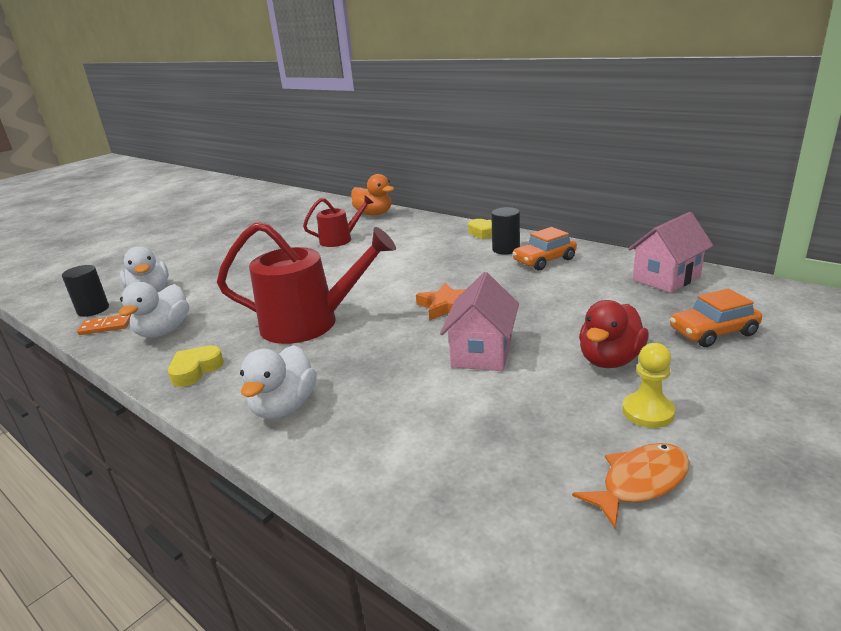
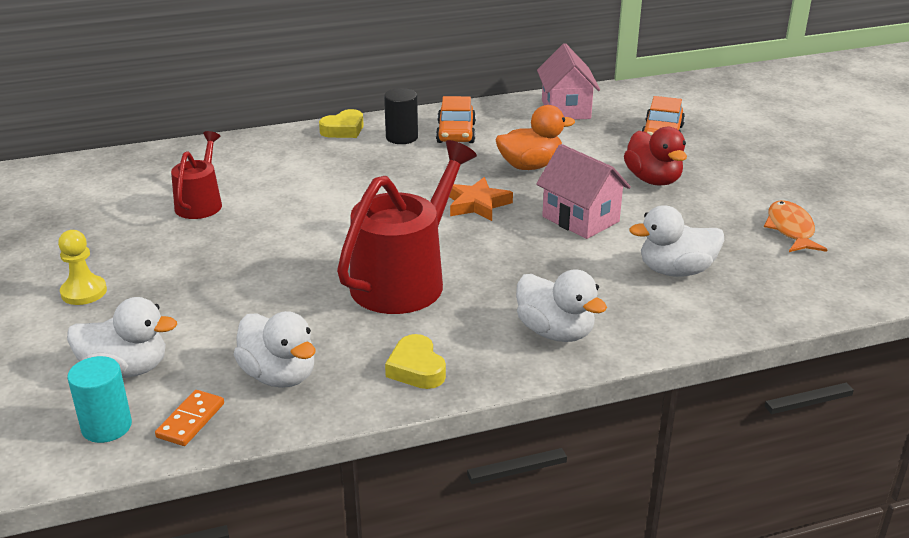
camera: 60 degrees left, 5 degrees up
black cylinder [62,265,109,317] -> turquoise cylinder [67,356,132,443]
orange duck [351,174,394,215] -> orange duck moved to [495,105,575,170]
yellow pawn [622,343,675,428] -> yellow pawn moved to [58,230,107,305]
none -> white duck [629,205,724,277]

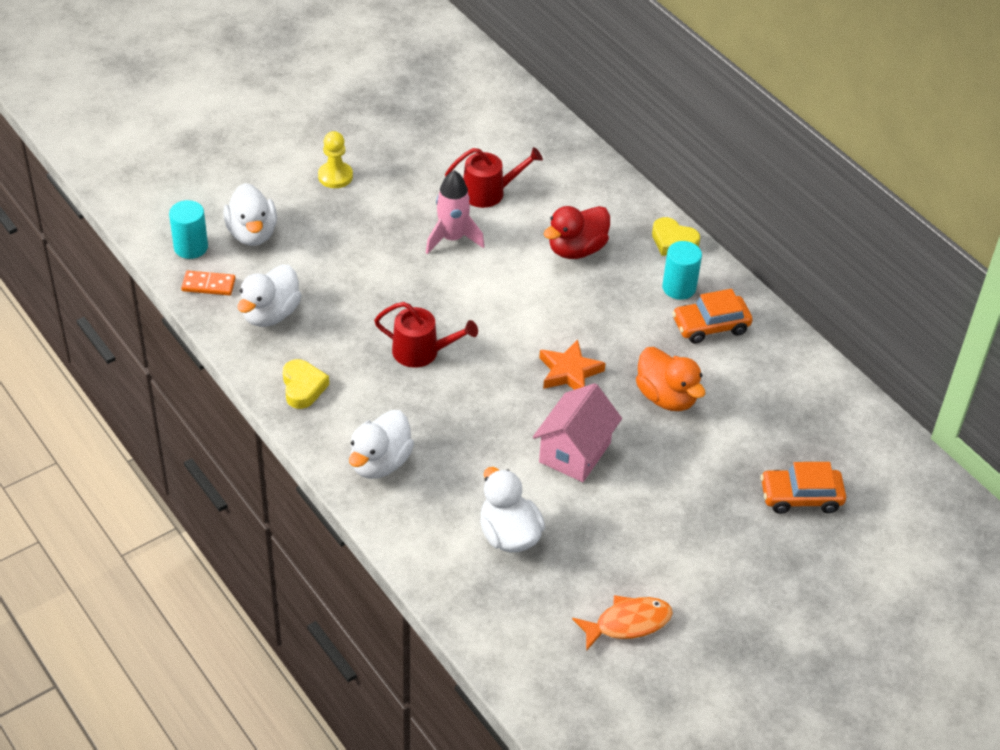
camera: 70 degrees right, 15 degrees up
red watering can [337,140,477,314] -> red watering can [374,302,478,368], size x0.56
black cylinder [384,88,418,144] -> turquoise cylinder [662,241,702,300]
yellow heart [385,334,446,389] -> yellow heart turned 120 degrees clockwise [283,359,329,409]
pink house [537,43,600,120] -> none
red duck [624,127,687,186] -> red duck moved to [544,206,610,259]
none -> pink rocket [426,170,485,254]

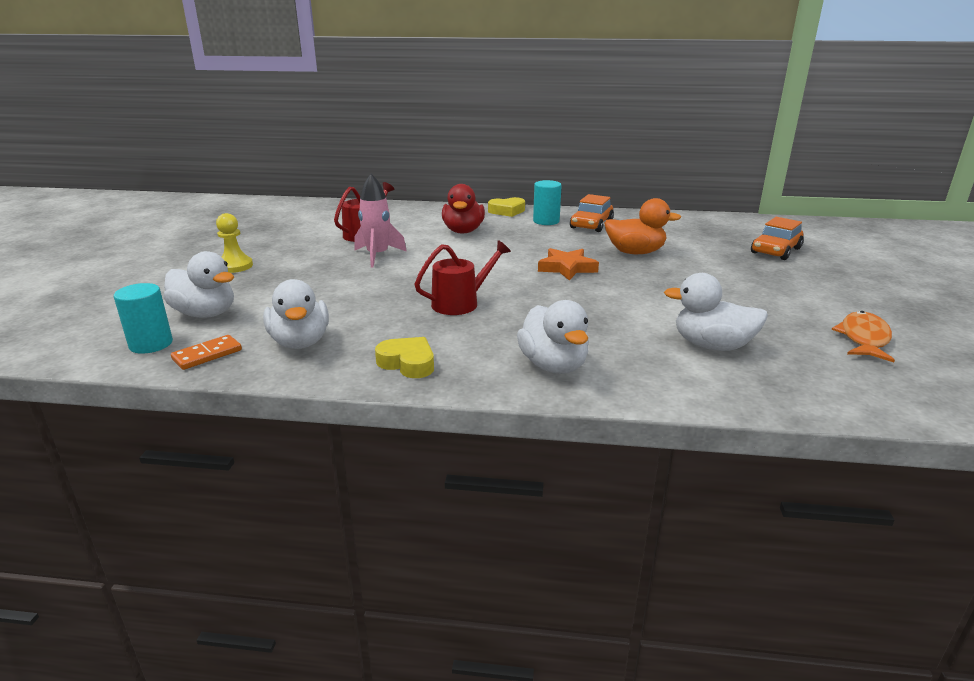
camera: 45 degrees left, 20 degrees down
pink house [533,383,622,482] -> none

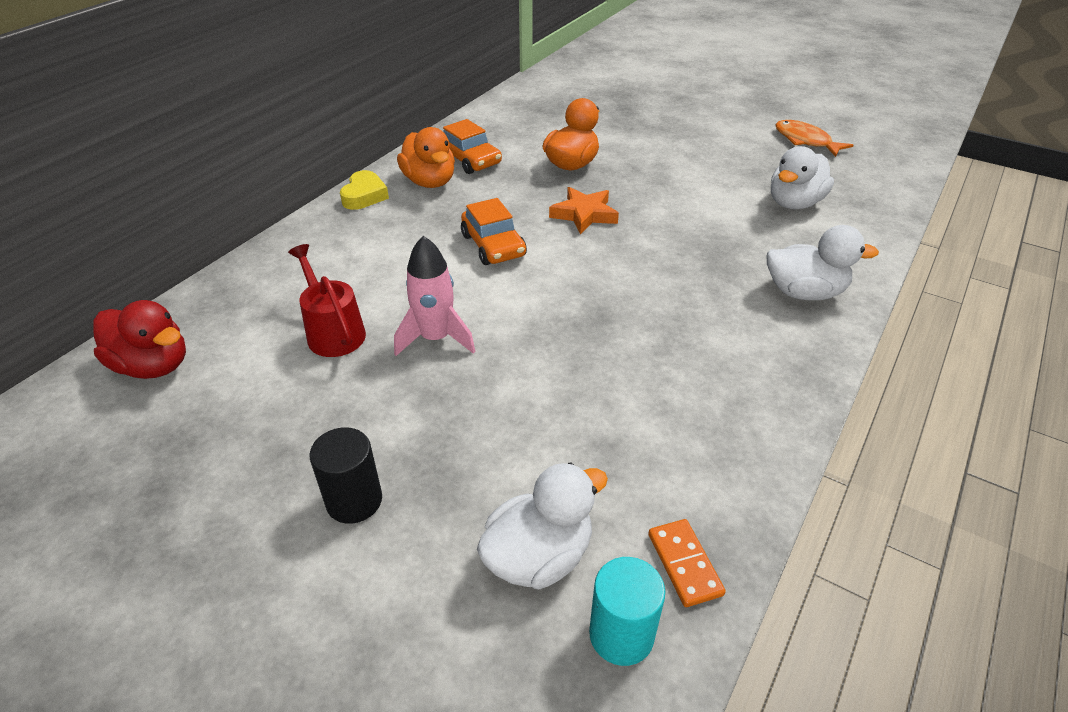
camera: 65 degrees left, 15 degrees up
yellow pawn [216,213,253,273] -> black cylinder [309,427,382,524]
white duck [263,279,329,349] -> none
yellow heart [375,337,434,378] -> none
red watering can [414,240,511,315] -> none
red duck [442,184,485,233] -> red duck moved to [94,300,186,379]
turquoise cylinder [533,180,562,225] -> orange duck [397,127,455,188]
orange car [751,217,804,260] -> orange car moved to [461,198,527,265]

